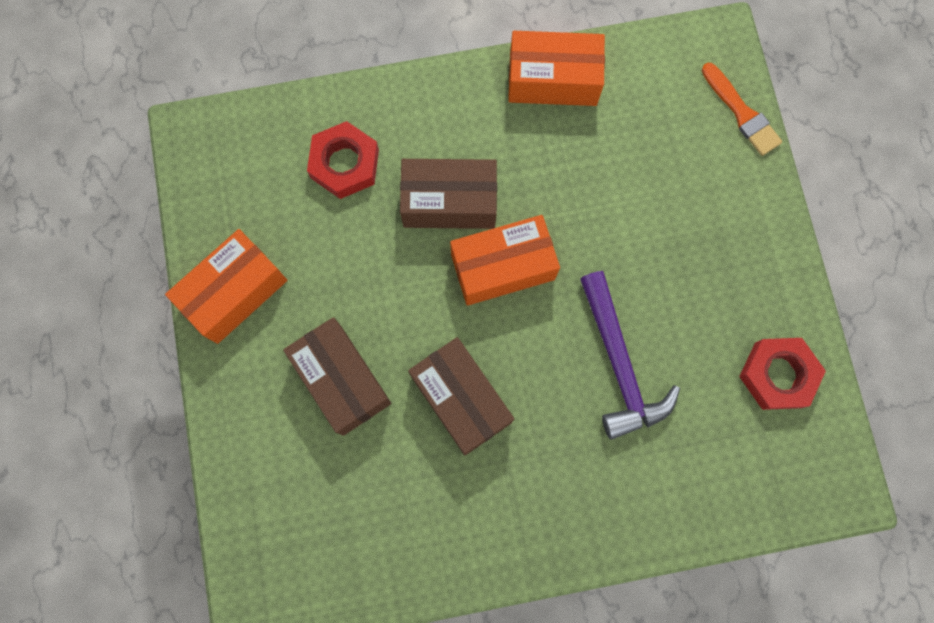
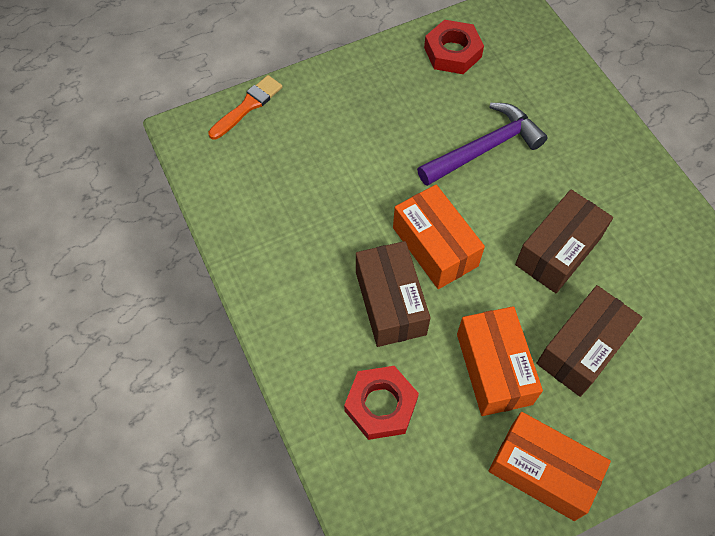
camera: 105 degrees left, 15 degrees down
orange box [508,31,605,106] -> orange box moved to [457,306,543,416]

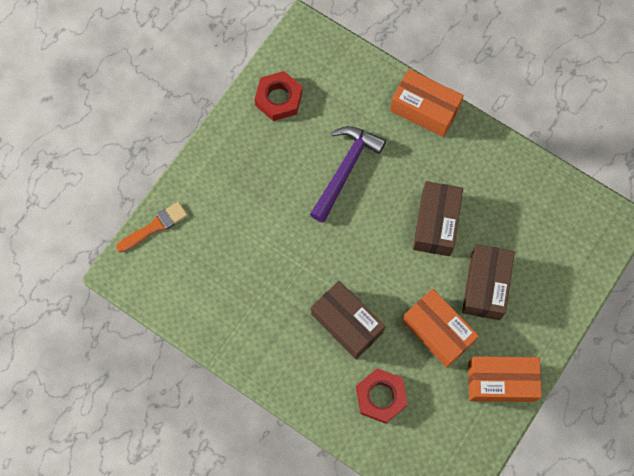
camera: 30 degrees left, 10 degrees up
orange brush [208,75,283,139] -> orange brush turned 45 degrees clockwise [116,202,188,252]
orange box [393,184,485,289] -> orange box moved to [390,69,464,137]

